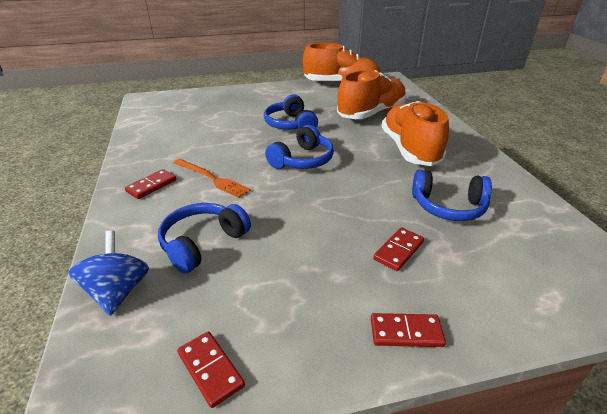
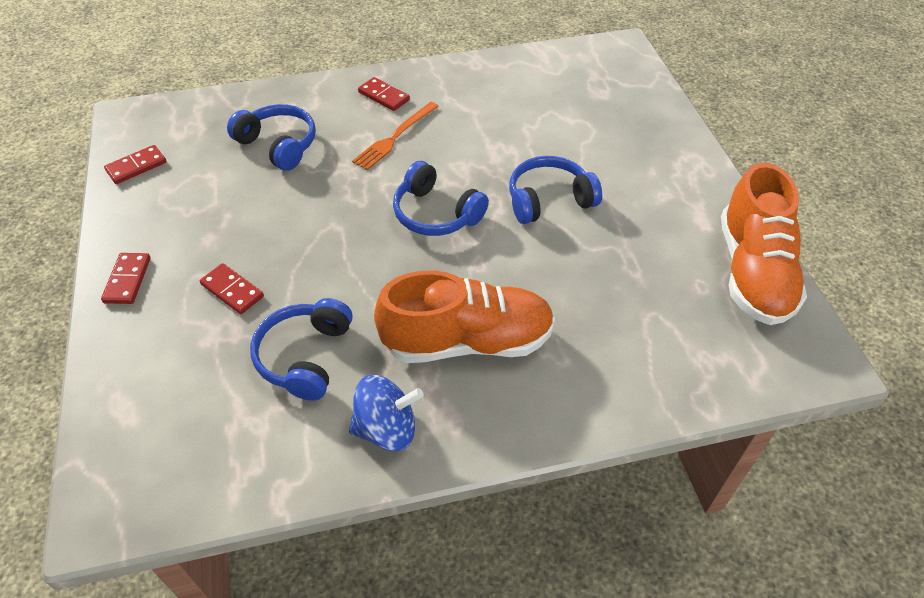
camera: 90 degrees right, 15 degrees up
blue spinning top [68,231,149,316] -> blue spinning top moved to [349,375,424,451]
orange shoe [337,70,407,119] -> none

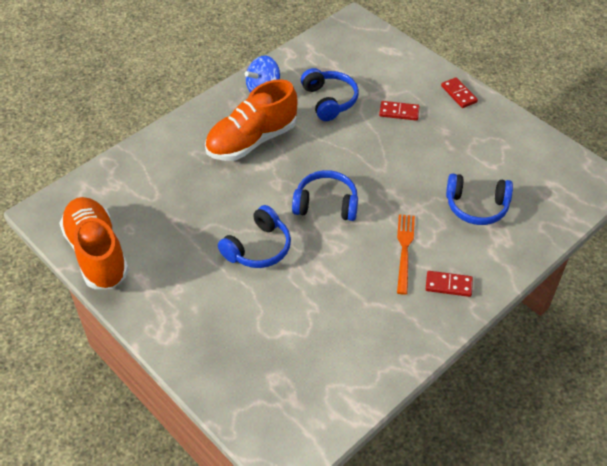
camera: 150 degrees right, 0 degrees up
red domino [104,145,166,184] -> none

